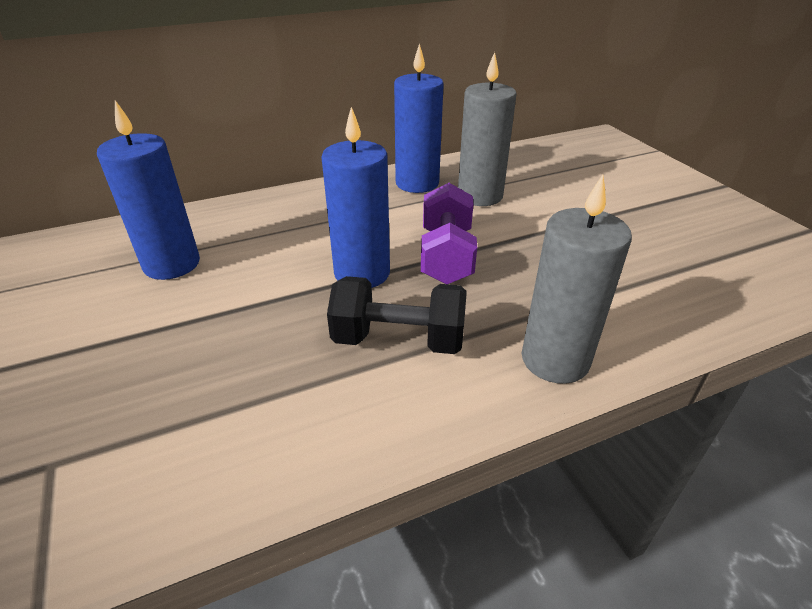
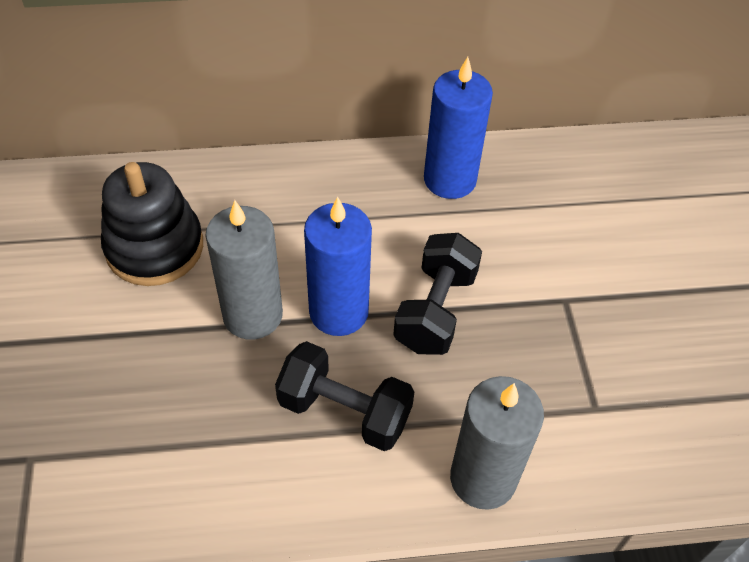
camera: 15 degrees right, 15 degrees up
blue candle [97,100,200,280] -> black stacking toy [101,162,203,286]
purple dumbbell [421,183,477,284] -> black dumbbell [393,233,482,355]
grey candle [458,52,517,206] -> grey candle moved to [205,200,283,340]

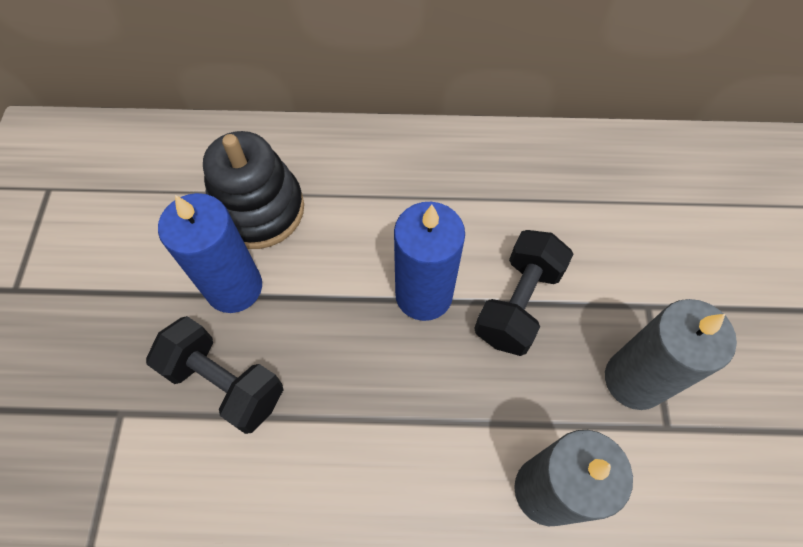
camera: 10 degrees right, 10 degrees up
grey candle [205,200,283,340] -> grey candle moved to [605,299,737,410]
black dumbbell [275,341,414,451] -> black dumbbell moved to [146,316,284,434]
blue candle [424,57,493,199] -> blue candle moved to [158,193,262,313]

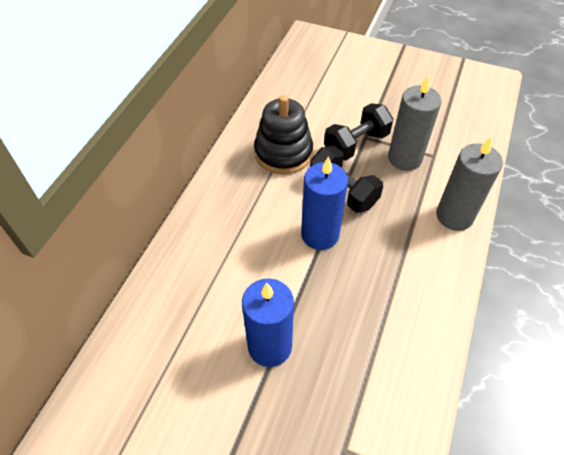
camera: 70 degrees left, 10 degrees down
black dumbbell [146,316,284,434] -> black dumbbell moved to [324,103,393,161]
black stacking toy [203,131,304,249] -> black stacking toy moved to [254,95,313,174]

